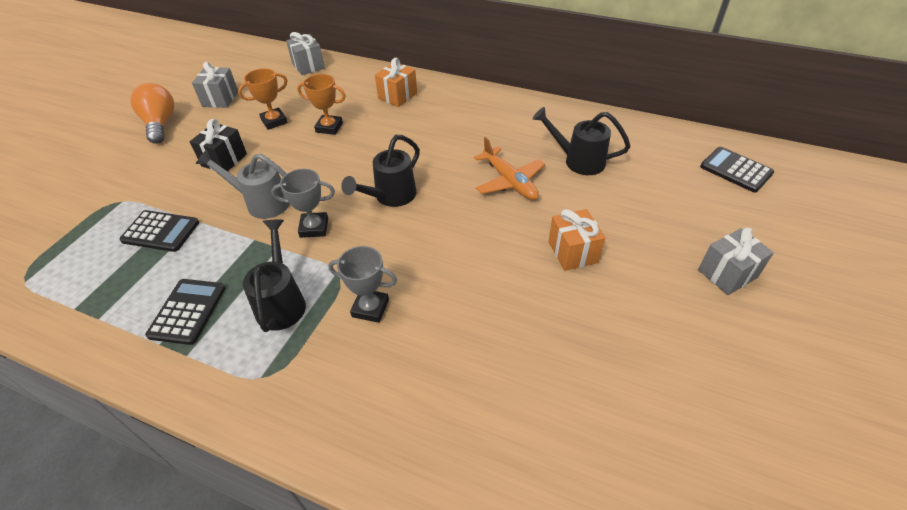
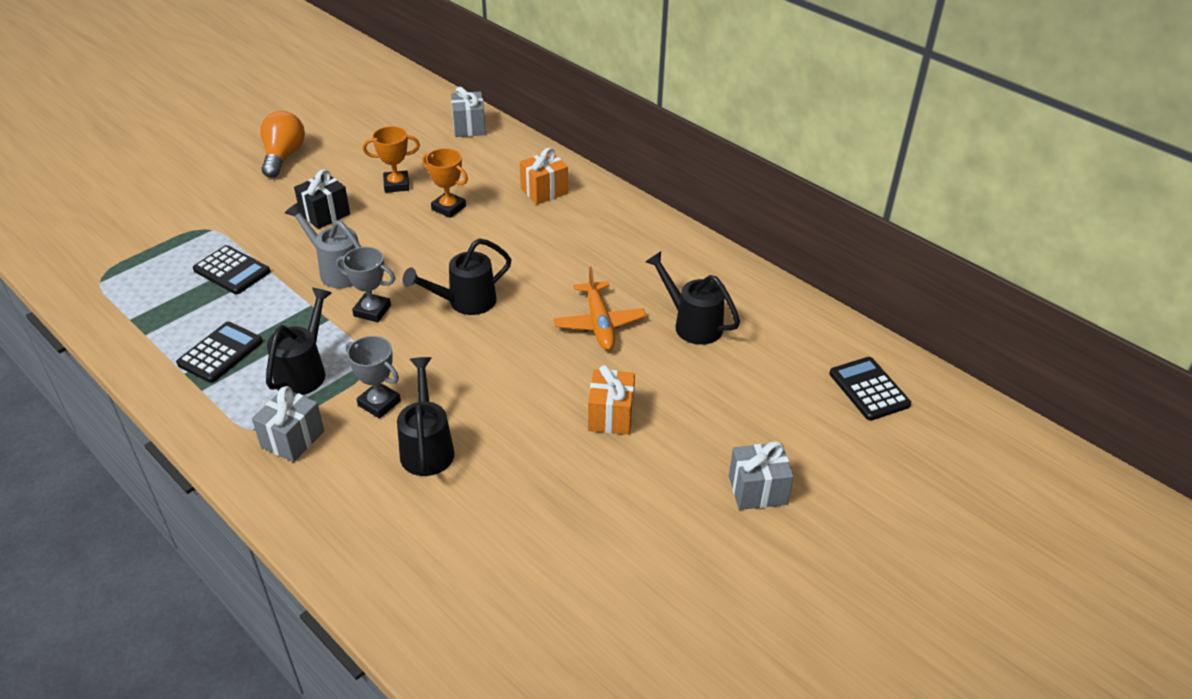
camera: 20 degrees right, 5 degrees down
grey gift [192,62,238,108] -> grey gift moved to [252,386,324,462]
none -> black watering can [397,357,455,476]

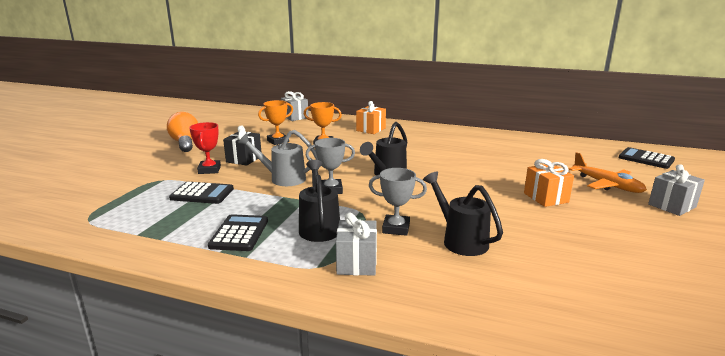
camera: 25 degrees left, 20 degrees down
orange plane [554,266,646,350] -> orange plane moved to [569,152,647,193]
black watering can [645,251,740,345] -> none
none -> red trophy [189,122,221,174]

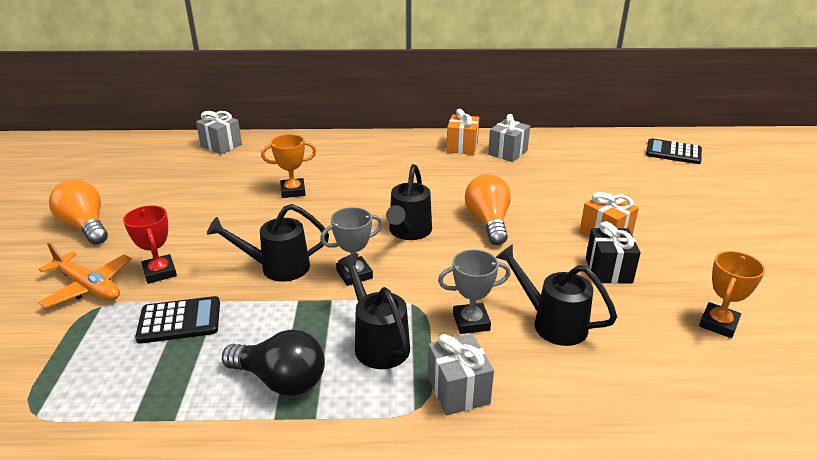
camera: 20 degrees left, 10 degrees up
black calculator [208,214,268,251] -> black light bulb [222,329,325,396]
black gift [223,126,262,166] -> black gift moved to [586,221,641,284]
grey watering can [237,130,318,186] -> black watering can [207,204,329,282]
orange trophy [258,100,293,145] -> orange trophy moved to [699,251,765,338]
orange gift [356,101,386,134] -> orange gift moved to [446,109,479,155]
orange plane [569,152,647,193] -> orange plane moved to [38,243,132,308]
grey gift [648,164,705,216] -> grey gift moved to [488,114,530,162]
none -> orange light bulb [465,174,511,245]

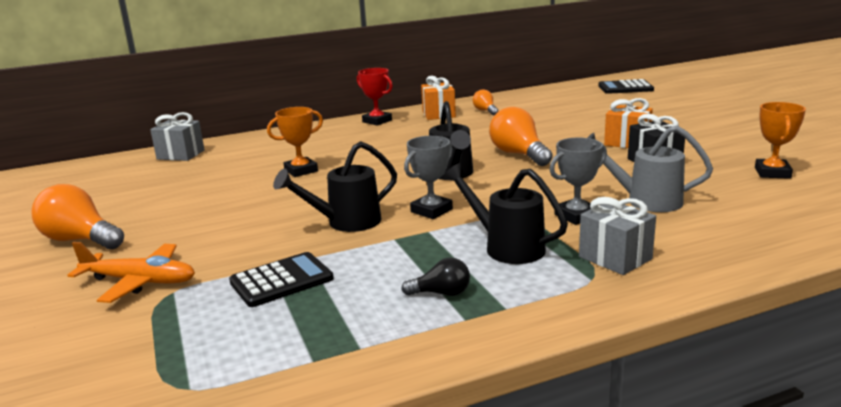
camera: 20 degrees left, 10 degrees down
red trophy [123,205,177,284] -> red trophy moved to [357,68,393,126]
black light bulb [222,329,325,396] -> black light bulb [401,258,470,296], size x0.55
grey gift [488,114,530,162] -> orange light bulb [473,89,498,115]
black watering can [496,244,617,346] -> grey watering can [587,125,713,212]

